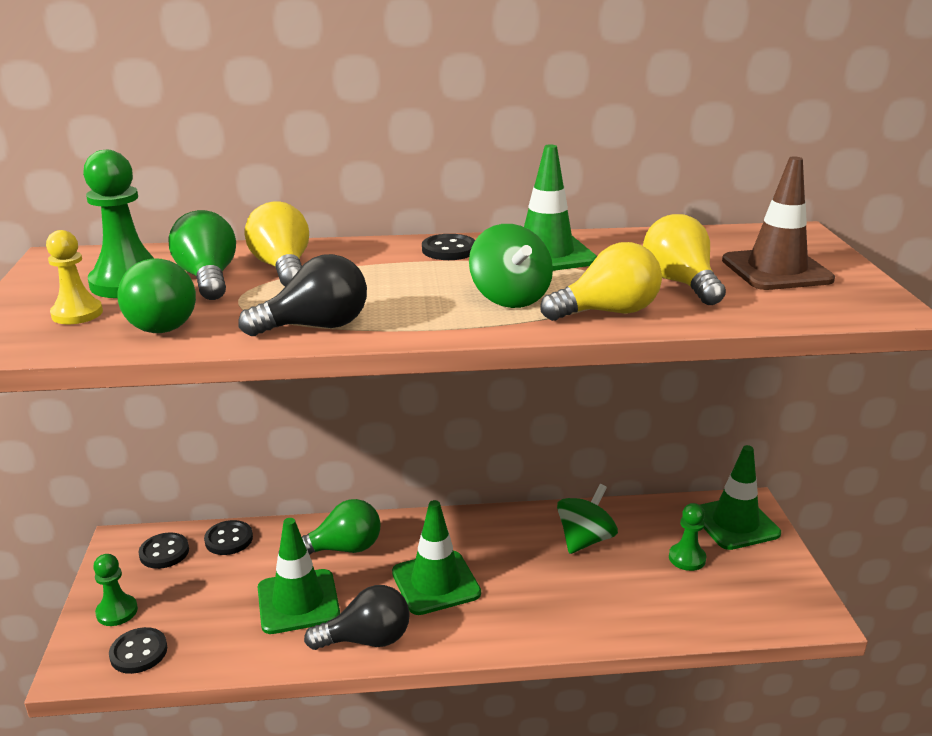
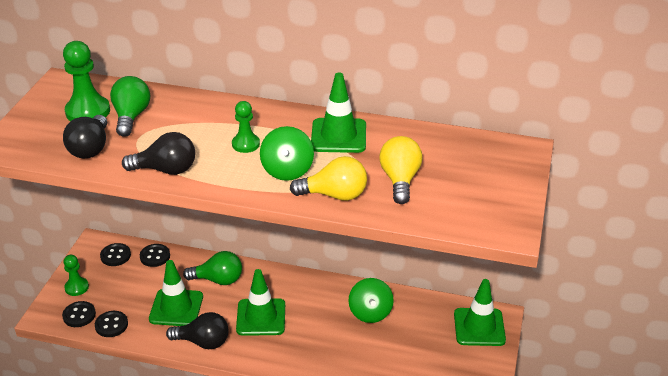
camera: 20 degrees right, 10 degrees up
yellow pawn [46,230,103,324] -> none
green light bulb [117,259,196,333] -> black light bulb [63,115,107,158]
yellow light bulb [244,201,309,286] -> none
black button [422,234,475,260] -> black button moved to [95,311,128,337]
green spinning top [557,484,618,554] -> green spinning top turned 120 degrees clockwise [349,278,394,323]
green pawn [669,503,706,571] -> green pawn moved to [232,101,260,153]
brown traffic cone [722,156,835,290] -> none

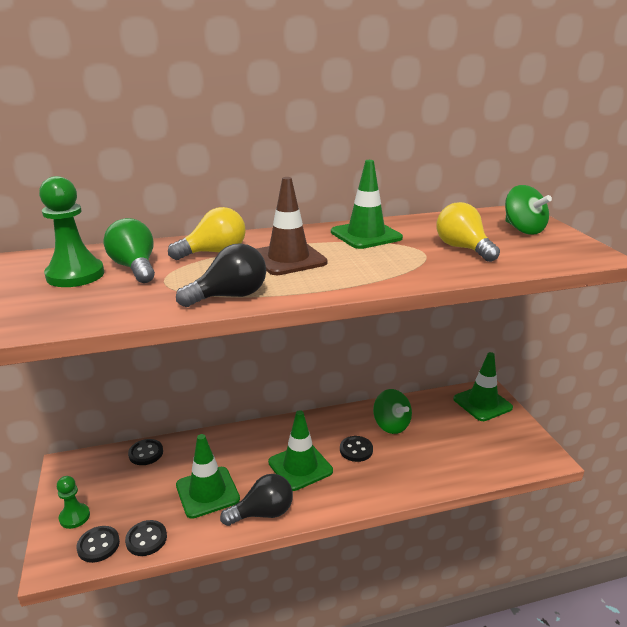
camera: 30 degrees left, 10 degrees down
black light bulb [63,115,107,158] -> none
black button [100,243,131,266] -> black button moved to [340,436,373,462]
green light bulb [183,251,242,285] -> none
green pawn [232,101,260,153] -> brown traffic cone [256,177,328,275]
green spinning top [260,126,314,181] -> green spinning top moved to [505,185,552,235]
yellow light bulb [290,156,367,201] -> yellow light bulb moved to [168,207,246,260]

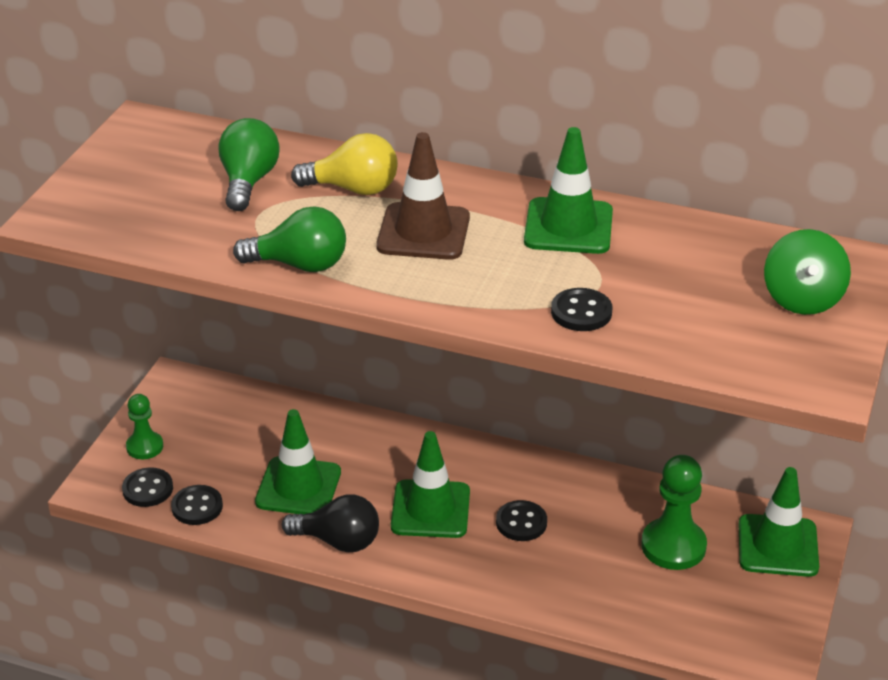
camera: 35 degrees right, 10 degrees up
green pawn [39,176,104,287] -> green pawn moved to [641,455,707,570]
black button [128,439,163,465] -> black button moved to [551,288,612,331]
black light bulb [176,243,266,307] -> green light bulb [233,206,346,272]
green spinning top [373,389,412,434] -> none
yellow light bulb [436,202,500,262] -> none

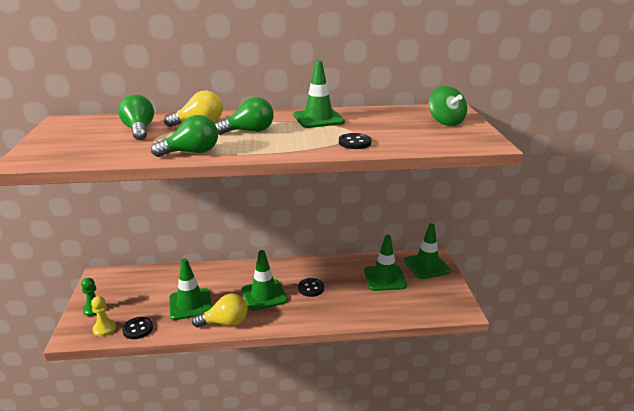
camera: 25 degrees left, 10 degrees down
black button [122,467,173,507] -> yellow pawn [91,296,116,336]
black light bulb [282,494,379,552] -> yellow light bulb [192,294,248,327]
brown traffic cone [376,132,470,260] -> green light bulb [215,97,274,135]
green pawn [641,455,707,570] -> green traffic cone [364,235,407,291]

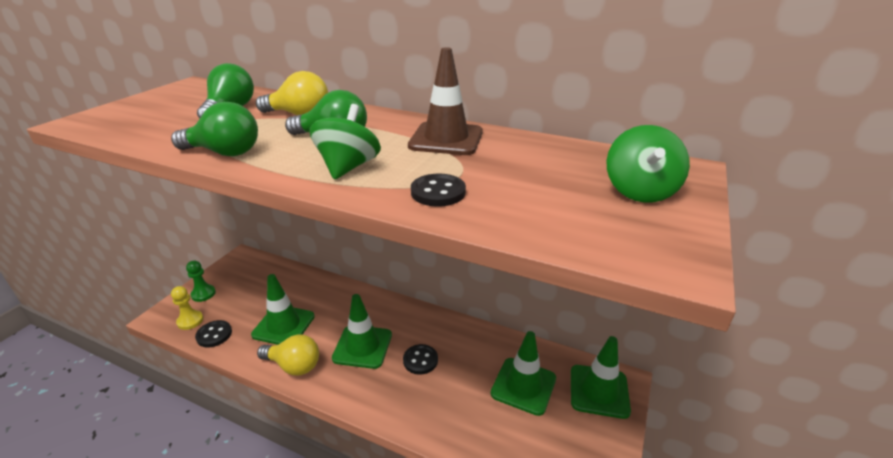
camera: 30 degrees right, 5 degrees up
green traffic cone [293,60,345,128] -> brown traffic cone [408,47,483,155]
none -> green spinning top [309,104,381,180]

